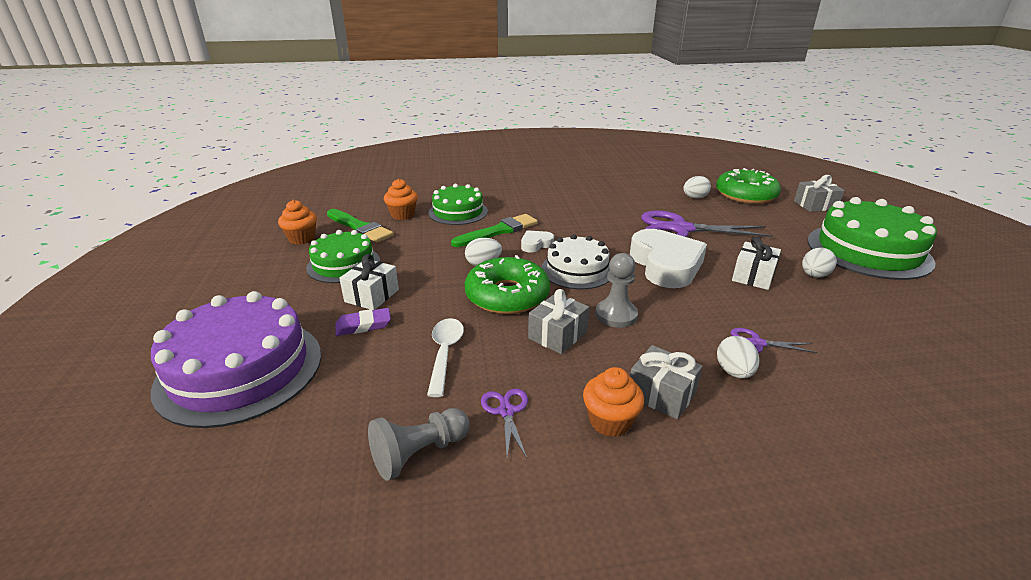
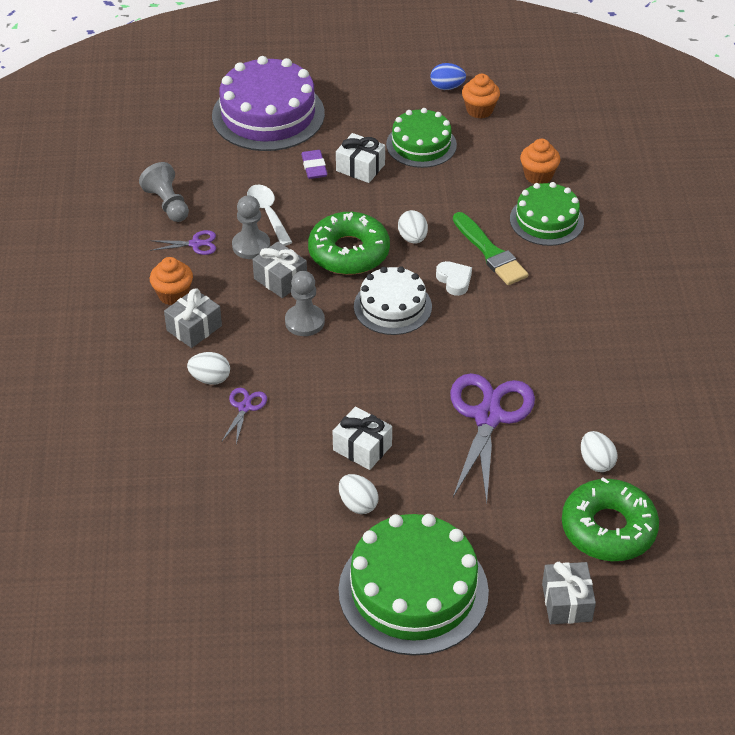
camera: 95 degrees right, 15 degrees up
green brush [327,209,393,243] -> none
white spoon [427,318,464,397] -> white spoon turned 120 degrees counterclockwise [247,184,292,246]
white heart [630,229,707,288] -> none
none -> grey pawn [232,195,270,259]
none -> blue egg [430,63,466,90]

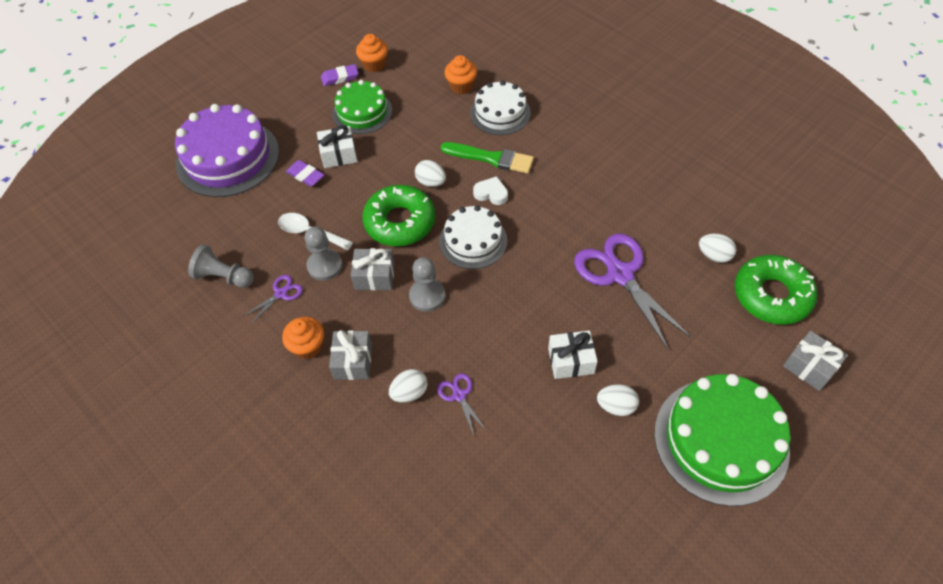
camera: 40 degrees left, 10 degrees up
blue egg [430,63,466,90] -> none
green cake [510,182,584,246] -> white cake [470,80,531,135]
none -> purple eraser [321,64,359,86]

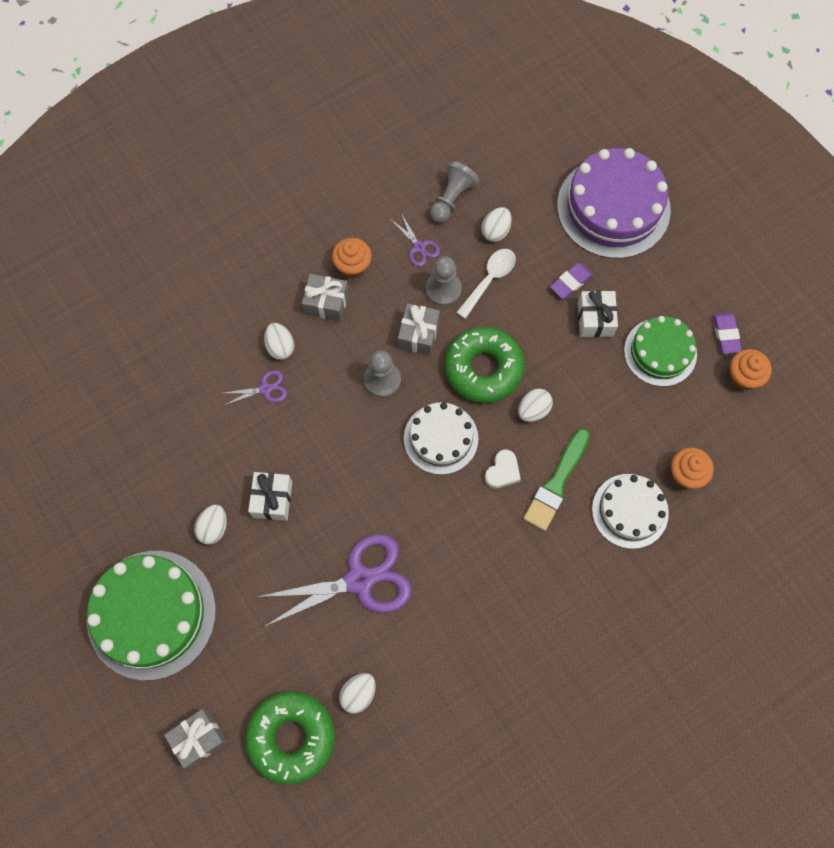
camera: 100 degrees right, 15 degrees up
none -> white egg [481,207,512,242]

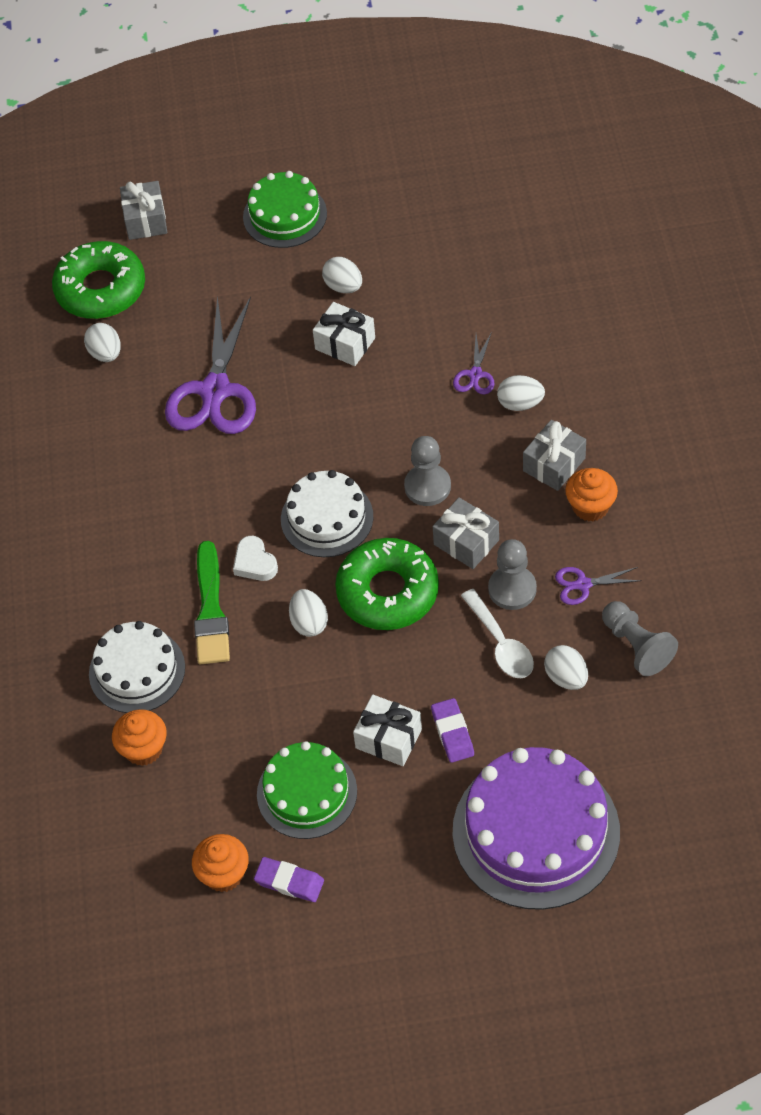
camera: 120 degrees right, 15 degrees down
green cake [87,551,216,680] -> green cake [243,171,327,248], size x0.61
green brush [523,429,590,531] -> green brush turned 150 degrees counterclockwise [194,541,230,664]

